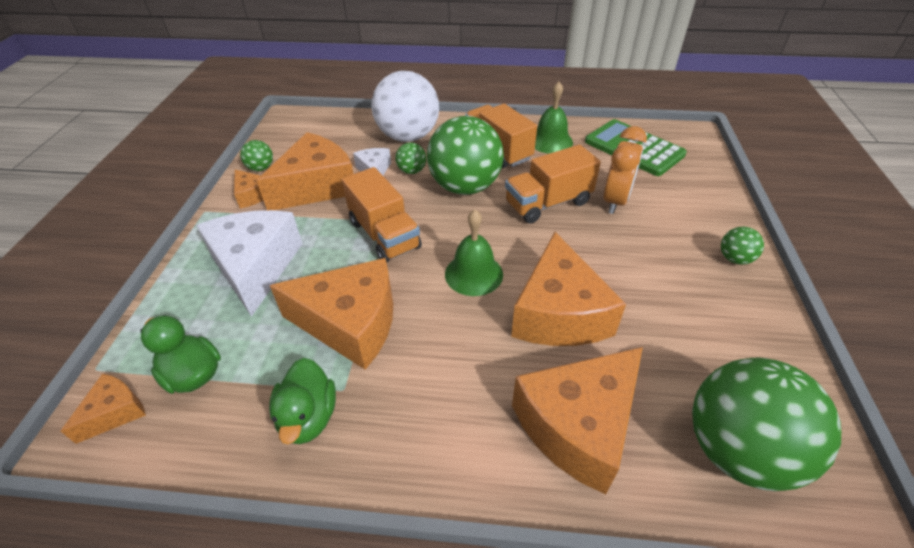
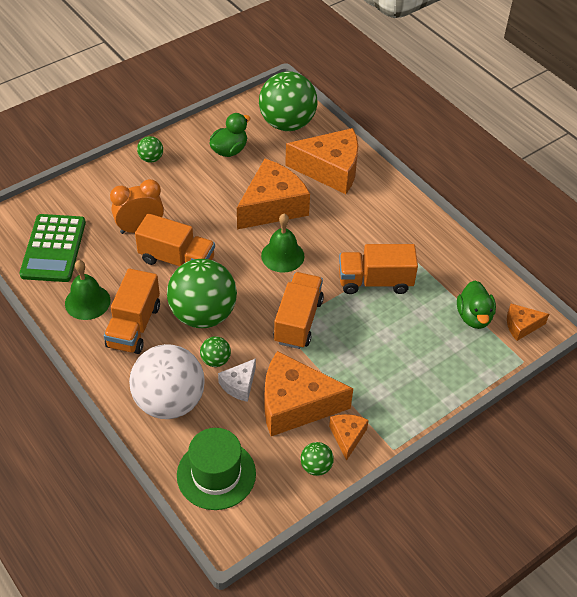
camera: 135 degrees left, 5 degrees up
white cheese [196,210,302,317] -> none
green duck [269,358,336,444] -> green duck moved to [210,113,250,157]
orange cheese [270,258,393,370] -> orange truck [339,244,418,294]
none -> green hat [177,428,256,510]

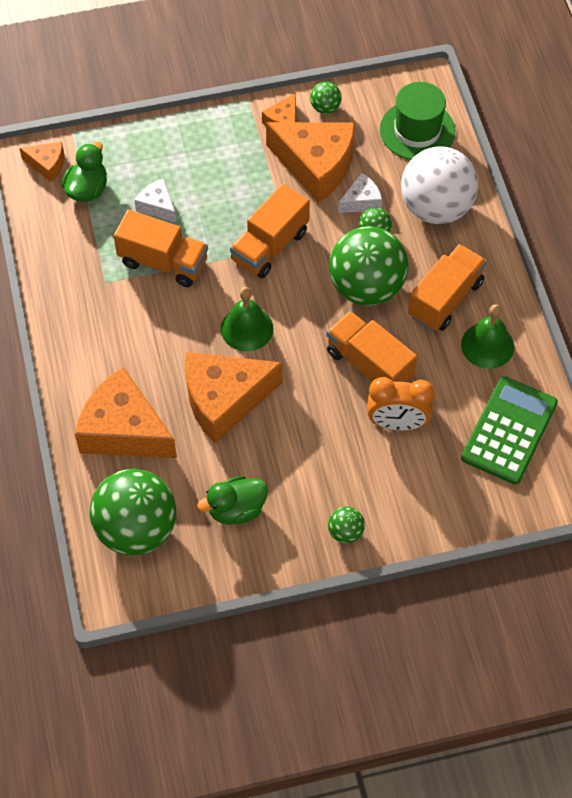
camera: 155 degrees left, 10 degrees up
none -> white cheese [135,179,176,223]

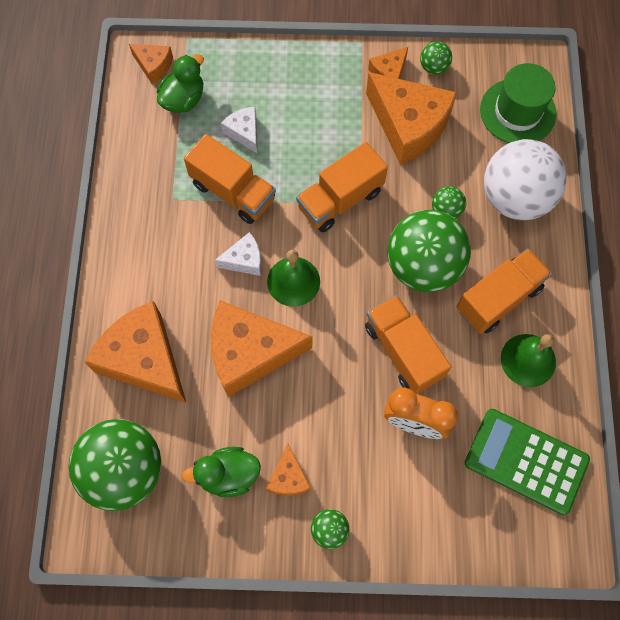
camera: 15 degrees right, 10 degrees up
white cheese [338,173,382,213] -> white cheese moved to [214,232,262,276]
green calculator [461,376,558,484] -> green calculator turned 105 degrees counterclockwise [465,409,590,515]
none -> orange cheese [265,444,311,496]

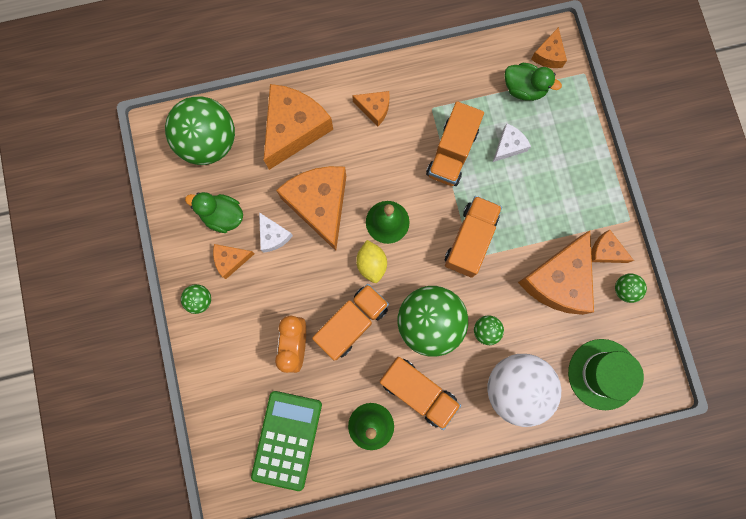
camera: 75 degrees right, 10 degrees up
green duck [182,447,261,497] -> green duck turned 45 degrees counterclockwise [185,192,243,233]
white cheese [214,232,262,276] -> white cheese moved to [259,212,293,253]
orange truck [296,142,388,232] -> orange truck turned 75 degrees clockwise [445,196,502,278]
none -> orange cheese [352,91,390,126]
none -> yellow lemon [356,240,387,283]

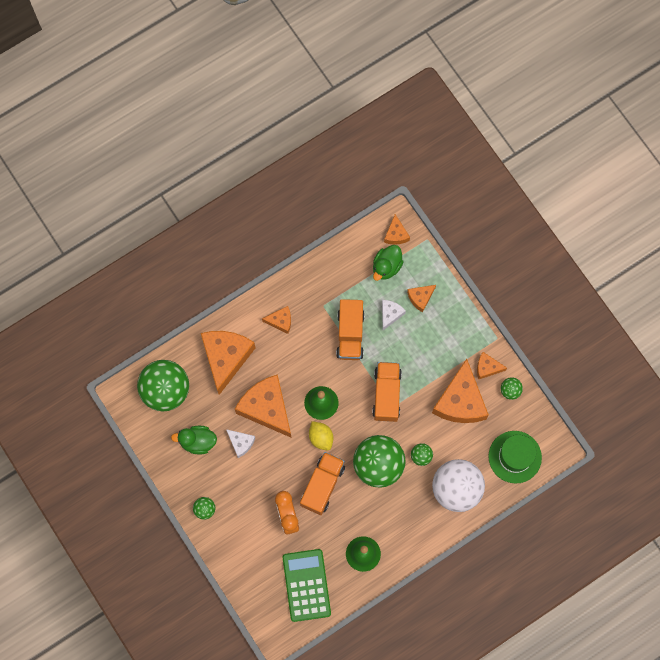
camera: 20 degrees left, 5 degrees down
orange cheese [213,244,255,279] -> orange cheese moved to [407,285,436,312]
orange truck [380,357,461,430] -> none
green duck [505,63,562,101] -> green duck turned 120 degrees clockwise [373,245,404,281]

